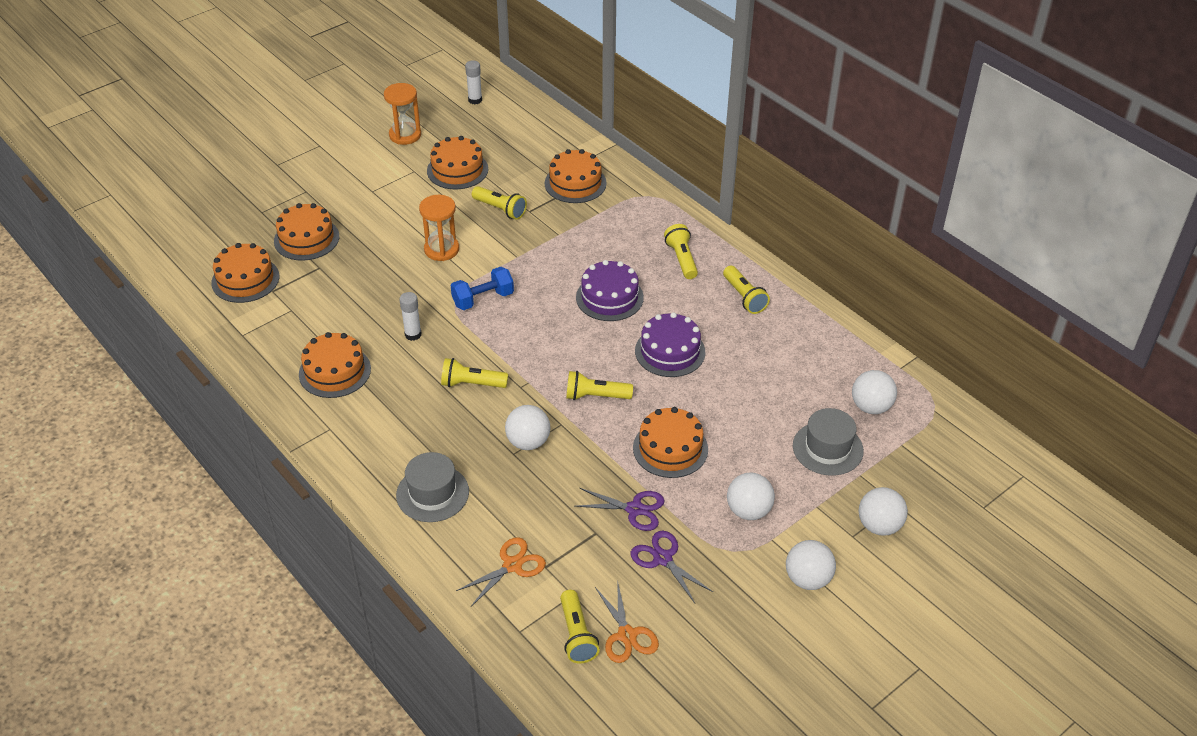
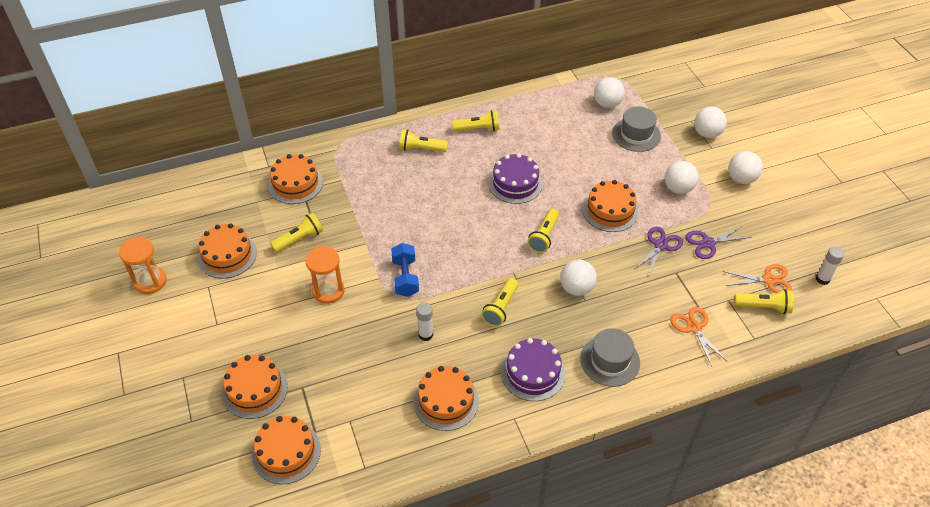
camera: 70 degrees left, 5 degrees up
white glue stick [465,60,482,104] -> white glue stick moved to [816,246,844,285]
purple cake [576,260,644,321] -> purple cake moved to [501,338,565,401]

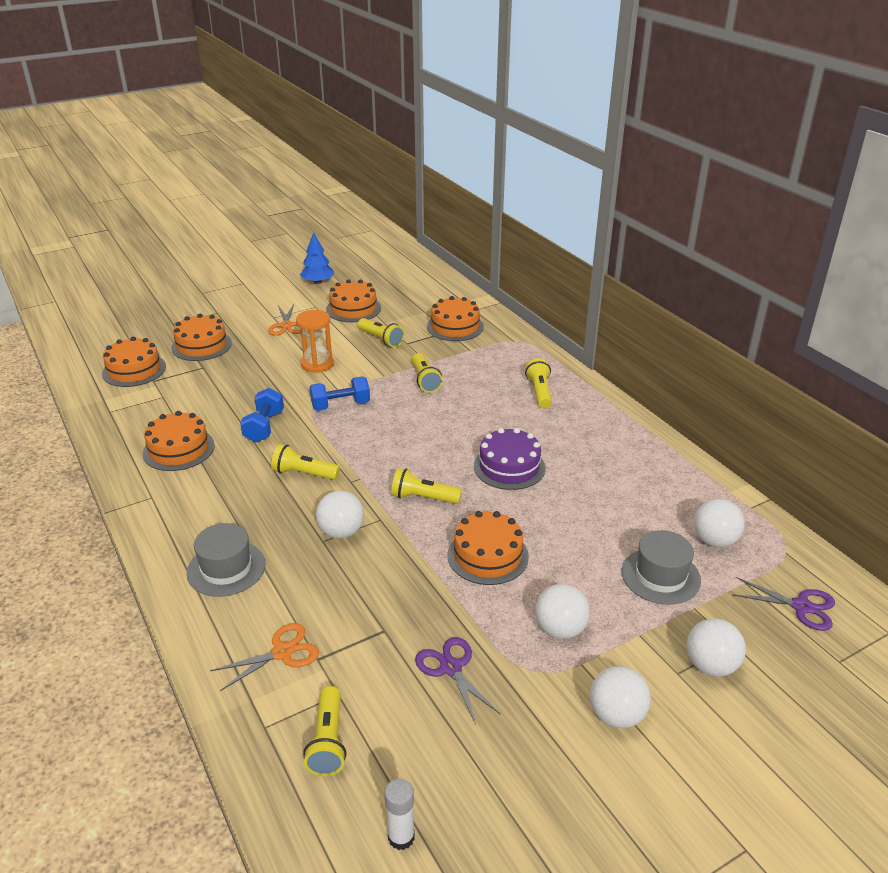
camera: 80 degrees right, 15 degrees down
orange hourglass [119,237,167,294] -> blue tree [300,232,334,284]
white glue stick [416,302,433,341] -> blue dumbbell [240,388,284,442]
yellow flashlight [452,110,500,132] -> yellow flashlight moved to [412,353,443,393]
purple cake [501,338,565,401] -> none
purple scissors [635,227,683,277] -> purple scissors moved to [732,577,835,631]
orange scissors [723,264,792,293] -> orange scissors moved to [268,304,301,336]

